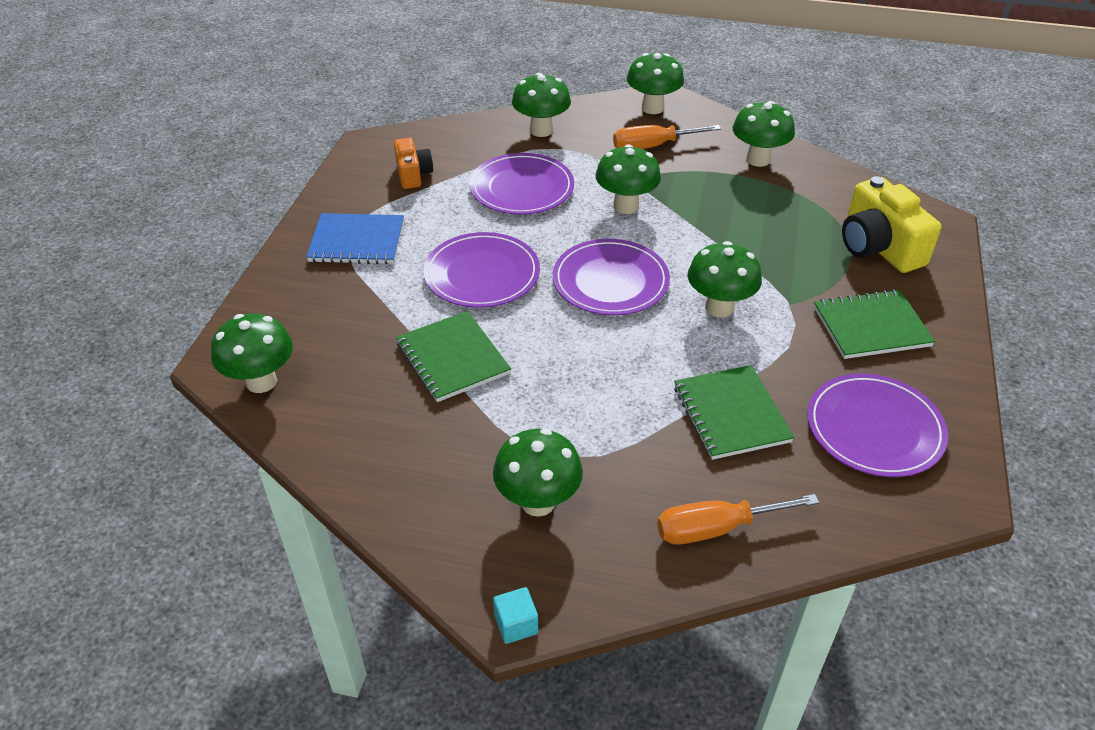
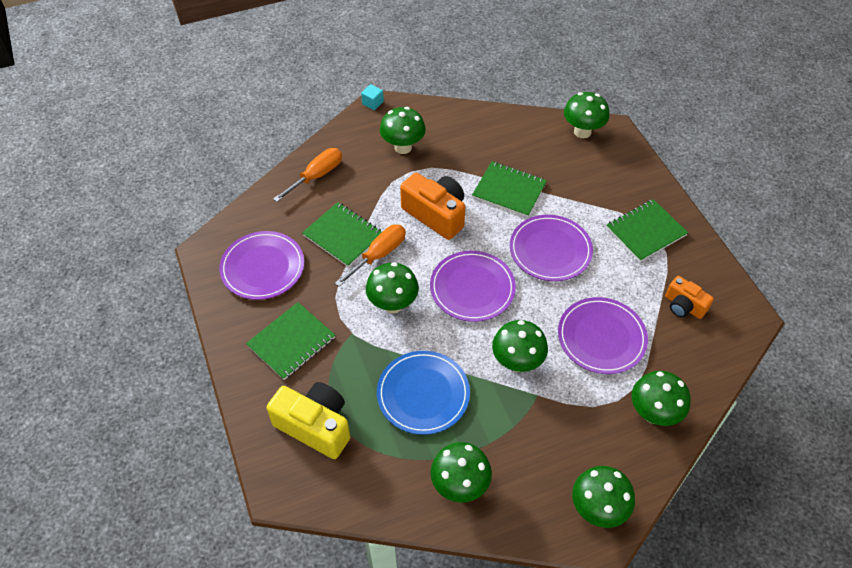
camera: 145 degrees right, 10 degrees up
blue notebook [306,213,404,264] -> green notebook [606,199,688,262]
orange screwdriver [613,125,721,149] -> orange screwdriver moved to [335,225,406,287]
none -> blue plate [377,351,470,435]
none -> orange camera [400,173,465,240]

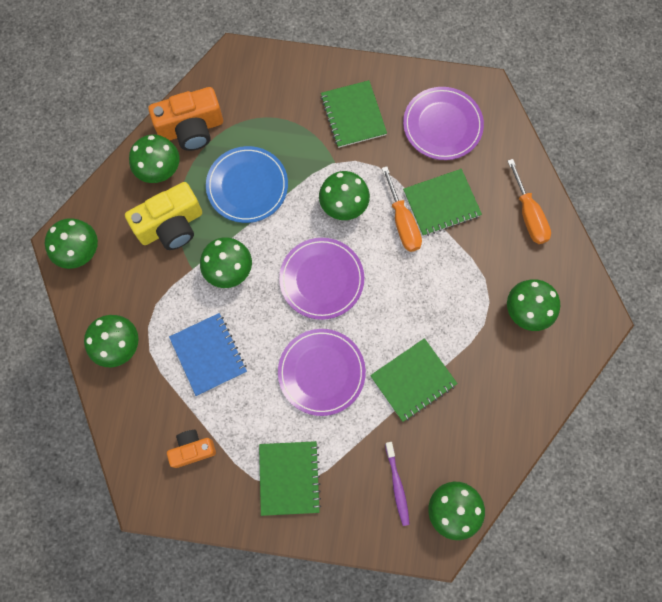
camera: 120 degrees right, 20 degrees up
yellow camera [266,382,350,459] -> yellow camera moved to [125,182,202,250]
turquoise cube [361,84,384,110] -> none
orange camera [400,173,465,240] -> orange camera moved to [148,87,223,151]
purple plate [558,297,648,374] -> blue notebook [169,313,247,396]
none -> purple toothbrush [385,442,410,526]

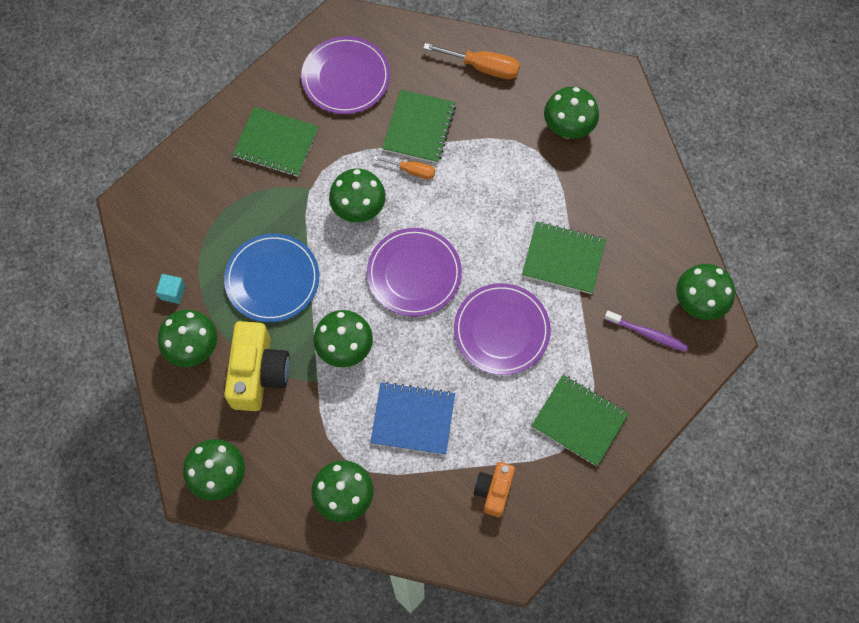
camera: 55 degrees left, 5 degrees down
orange camera [148,87,223,151] -> turquoise cube [156,274,186,304]
green notebook [370,338,458,422] -> green notebook turned 75 degrees counterclockwise [522,221,606,294]
orange screwdriver [382,166,422,252] -> orange screwdriver [373,156,435,179], size x0.62

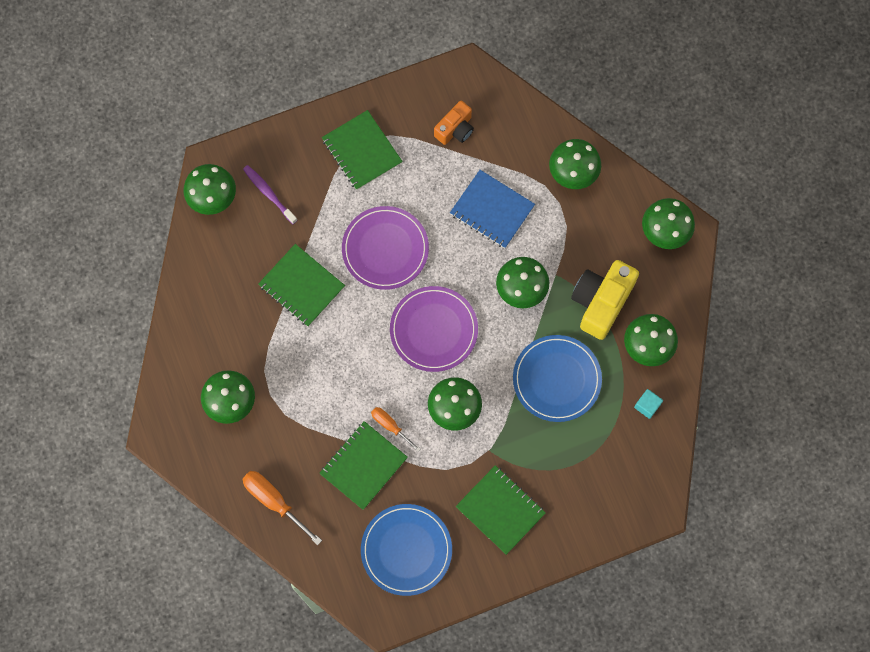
camera: 155 degrees left, 5 degrees up
purple plate [301,36,390,114] -> blue plate [361,504,452,596]

